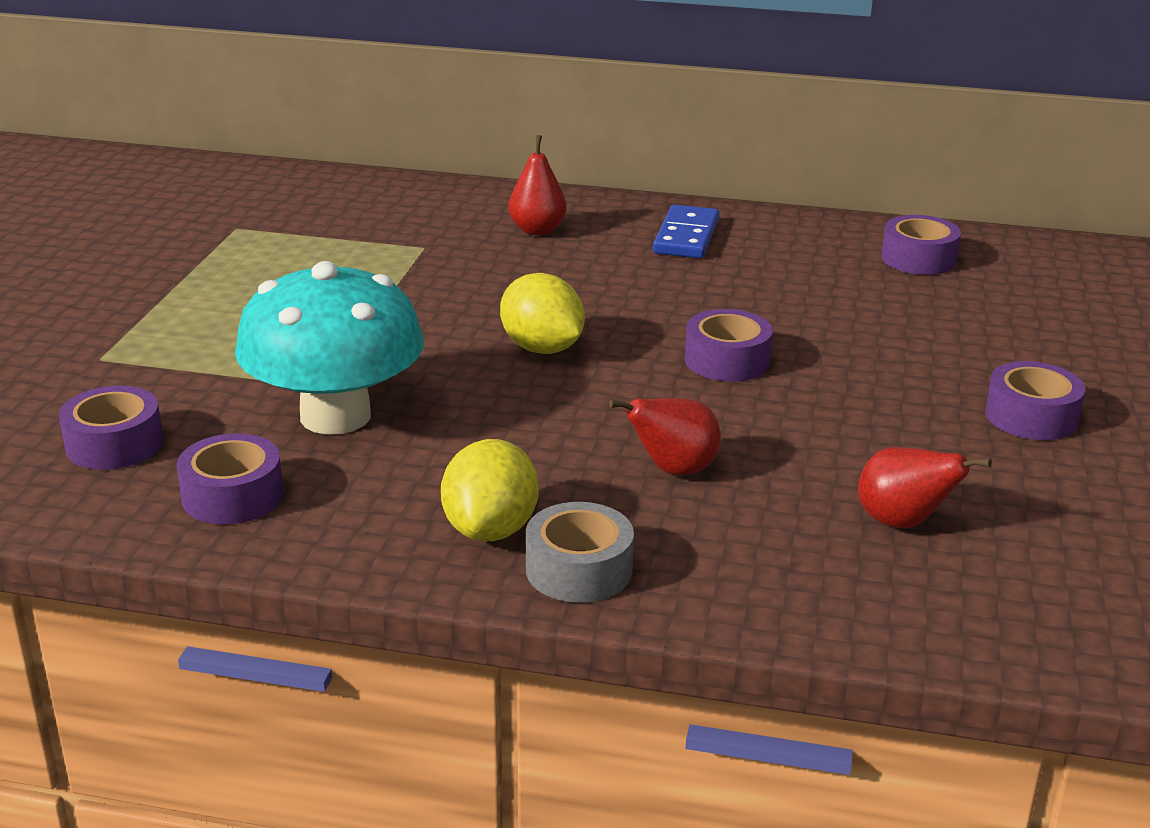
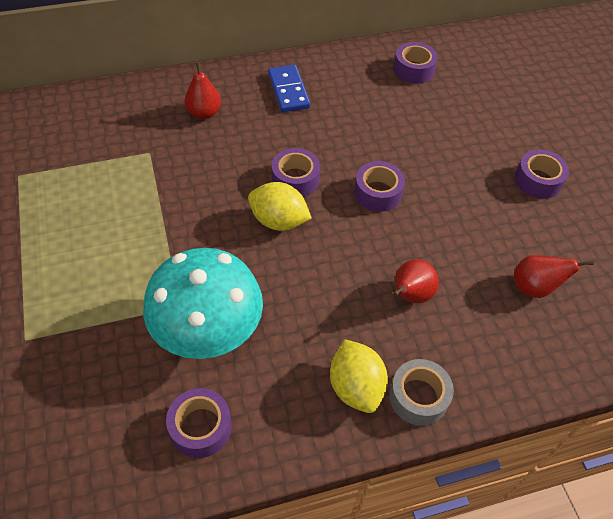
camera: 30 degrees left, 25 degrees up
purple tape [59,386,163,470] -> purple tape moved to [272,148,320,197]

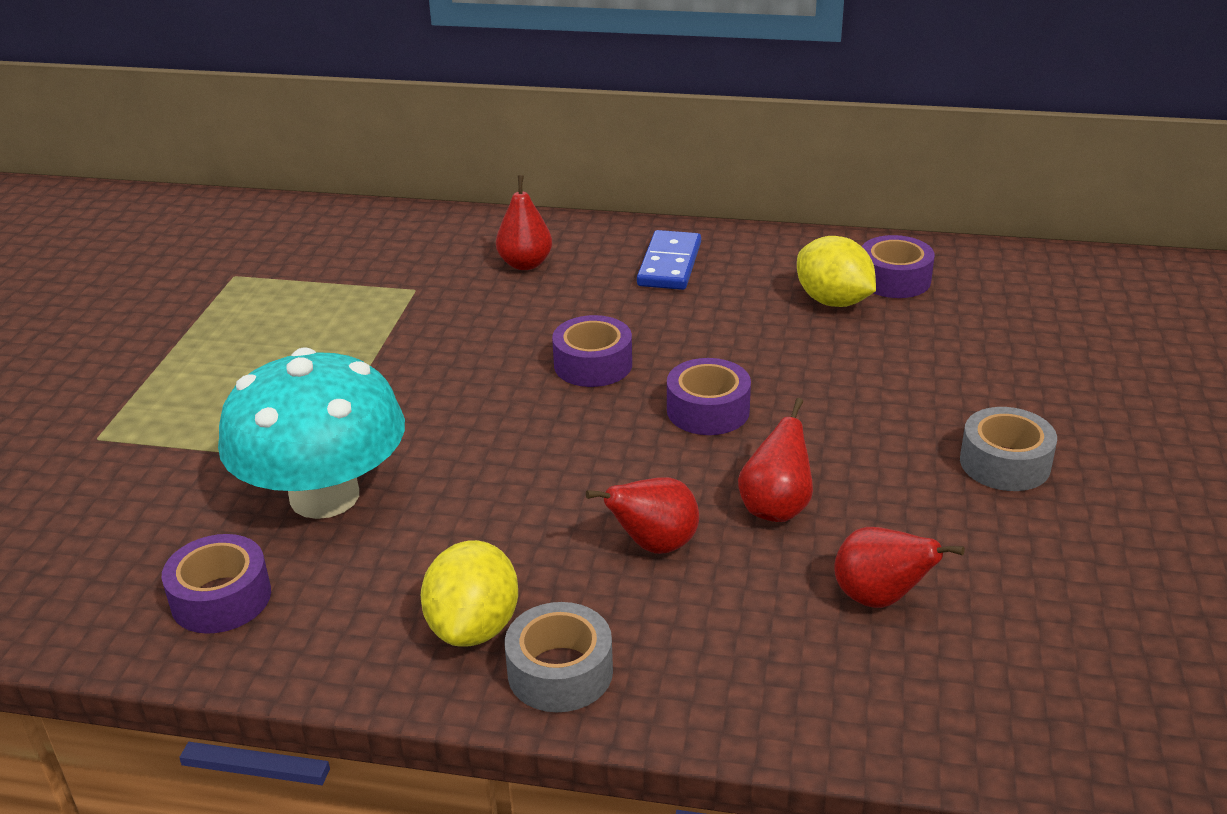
camera: 30 degrees right, 20 degrees down
yellow lemon [248,182,312,231] -> yellow lemon moved to [797,236,876,307]
purple tape [515,150,569,199] -> grey tape [960,407,1057,491]
none -> red pear [738,398,813,522]

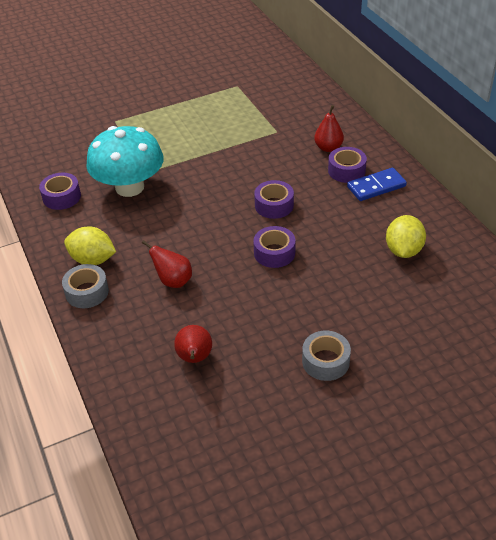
camera: 55 degrees right, 10 degrees up
yellow lemon [421,540,518,647] -> yellow lemon turned 45 degrees clockwise [64,227,116,265]
red pear [738,398,813,522] -> none
purple tape [862,235,935,298] -> purple tape moved to [328,147,367,183]

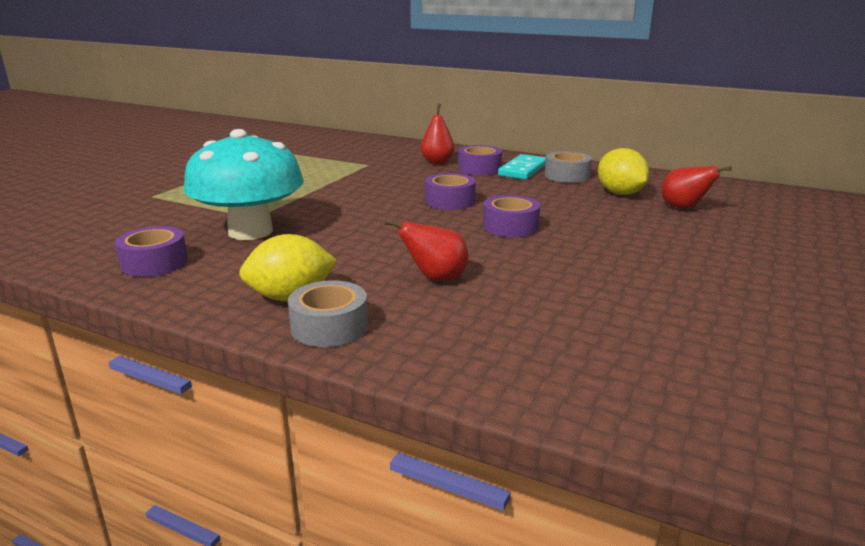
camera: 40 degrees left, 20 degrees down
red pear [174,325,212,363] -> red pear moved to [661,166,732,209]
grey tape [302,330,351,381] -> grey tape moved to [545,151,592,183]
blue domino [347,168,407,201] -> turquoise domino [498,154,546,180]

